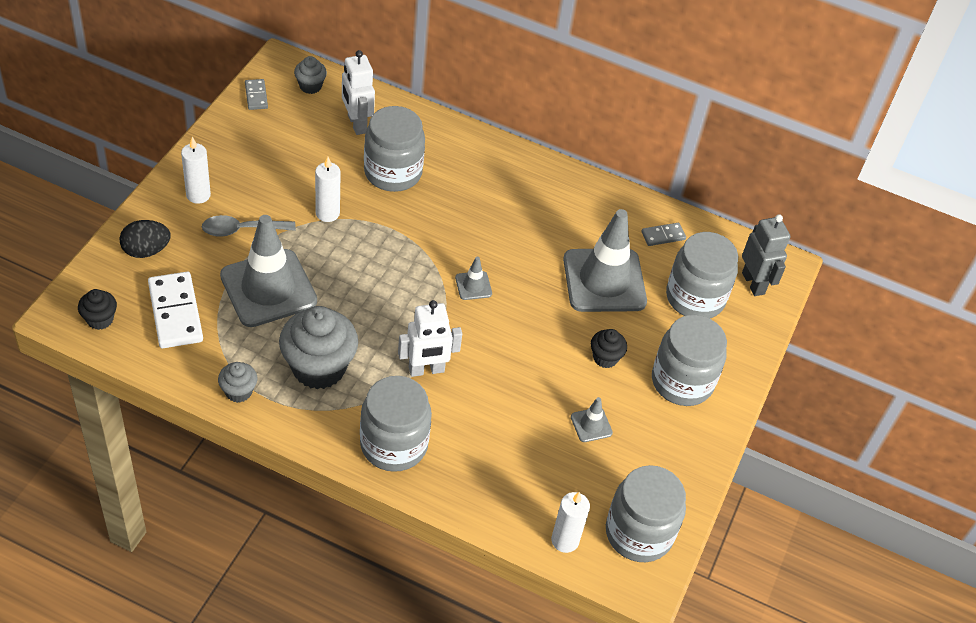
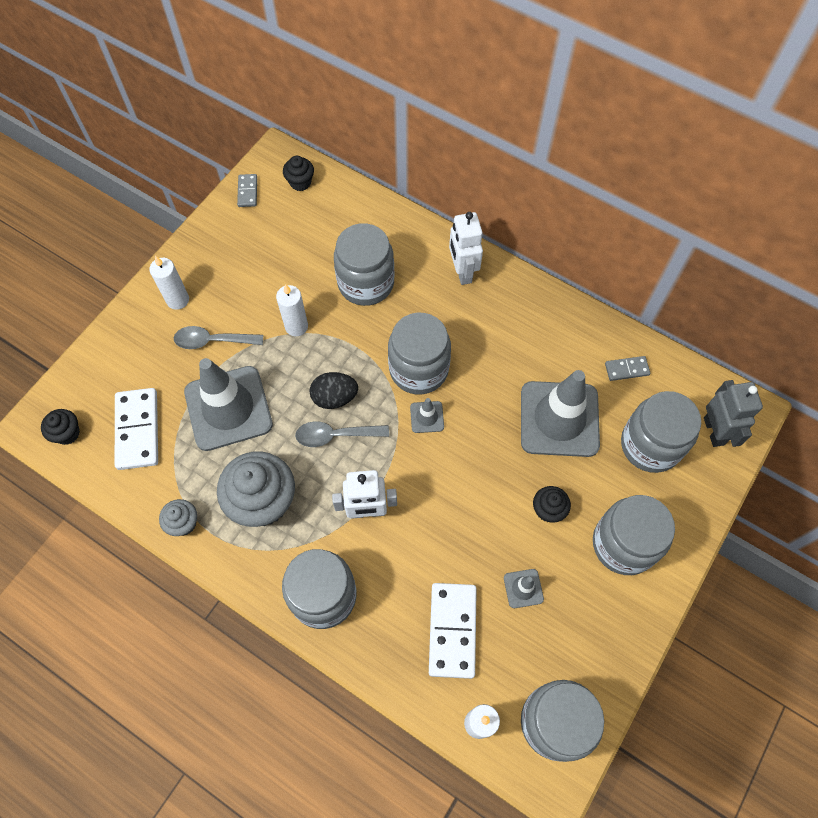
camera: 15 degrees right, 15 degrees up
black egg [119,220,171,258] -> black egg moved to [310,372,358,409]
grey cupcake [294,56,327,94] -> black cupcake [283,156,314,191]
white robot [342,50,375,135] -> white robot moved to [449,212,483,285]
none -> grey spoon [295,421,389,447]
none -> grey jar [388,313,451,394]
none -> white domino [429,583,477,679]

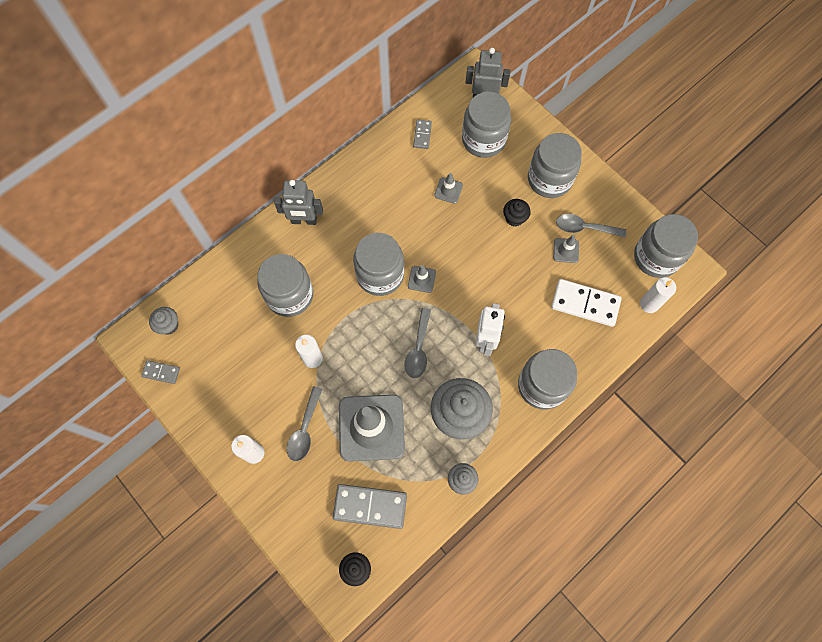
camera: 75 degrees left, 5 degrees up
white domino [115,388,158,470] -> grey domino [333,484,407,529]
black cupcake [283,156,314,191] -> grey cupcake [149,307,179,335]
black egg [310,372,358,409] -> none
white robot [449,212,483,285] -> grey robot [274,180,323,225]
grey traffic cone [521,370,600,457] -> grey traffic cone [434,173,463,204], size x0.42
none -> grey spoon [556,214,626,237]

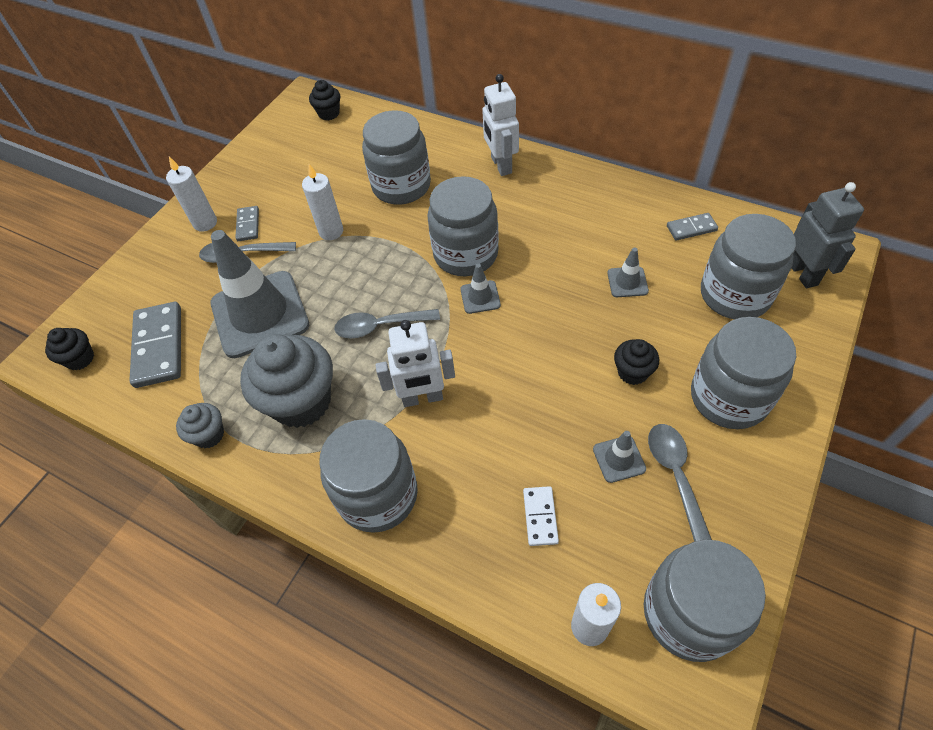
camera: 75 degrees right, 15 degrees down
grey domino [141,360,180,384] -> grey domino moved to [235,206,259,241]
grey cupcake [149,307,179,335] -> black cupcake [309,80,340,120]
grey robot [274,180,323,225] -> white robot [482,74,519,176]
white domino [551,279,622,327] -> white domino [523,486,559,546], size x0.52

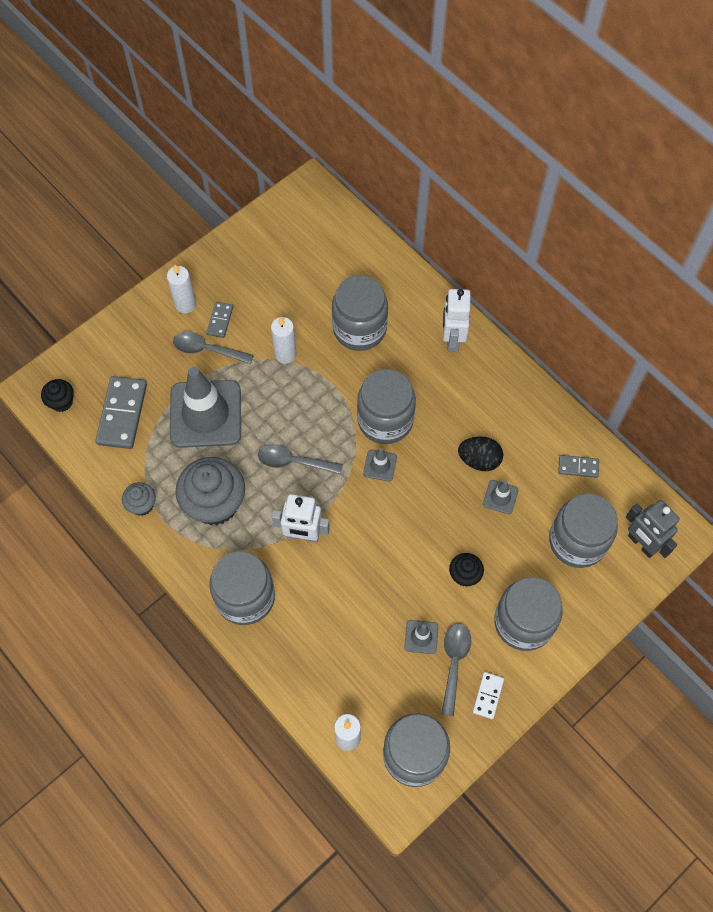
camera: 15 degrees right, 10 degrees up
black cupcake [309,80,340,120] -> none
white domino [523,486,559,546] -> white domino moved to [473,672,504,719]
grey robot [792,182,864,288] -> grey robot turned 135 degrees clockwise [626,500,680,558]
none -> black egg [458,437,503,471]

